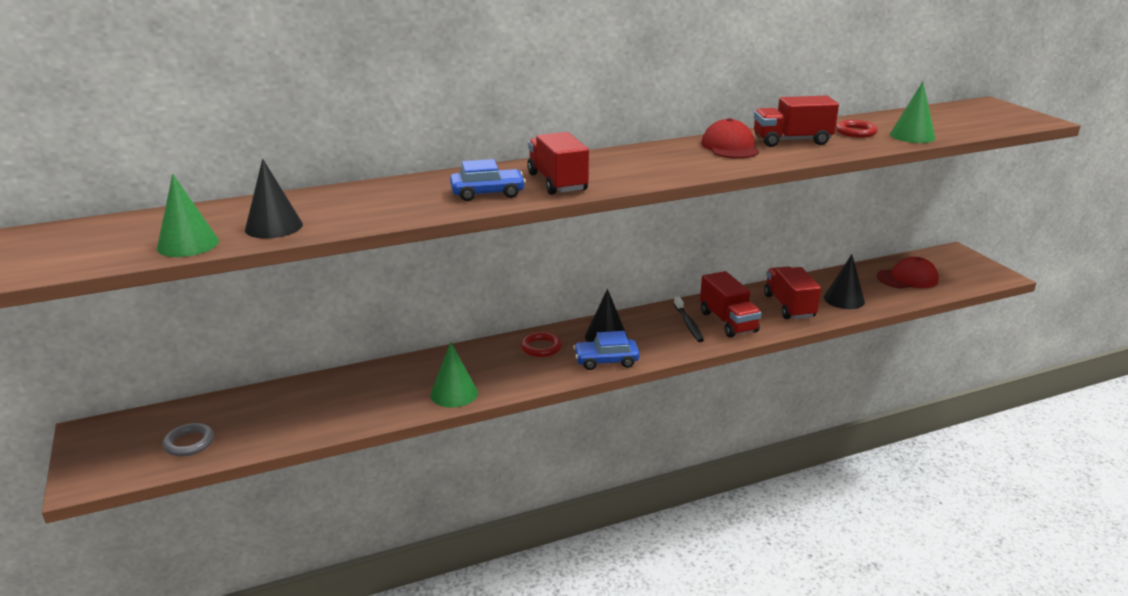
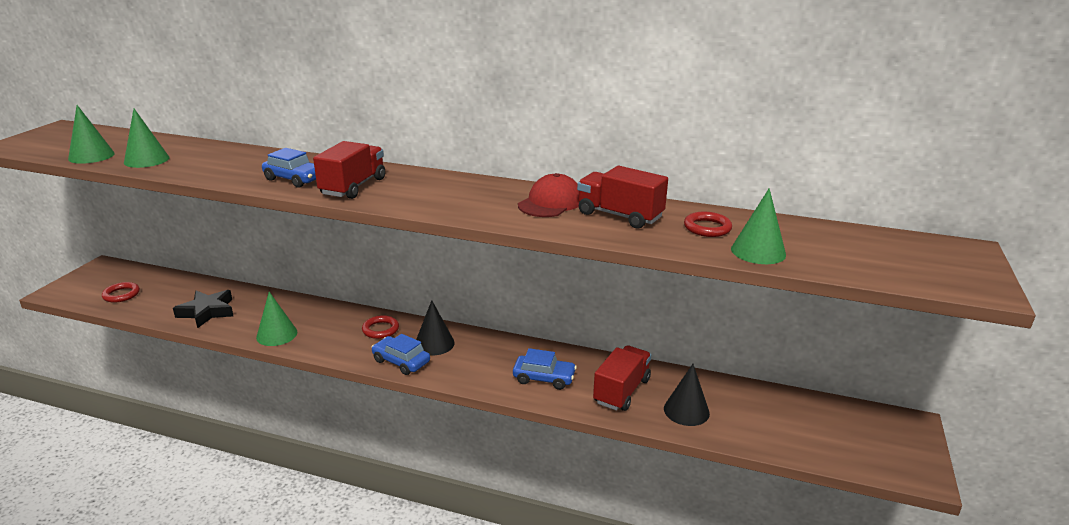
camera: 40 degrees right, 0 degrees up
grey ring [162,423,214,456] -> red ring [102,282,140,303]
black cone [245,159,303,238] -> green cone [124,109,169,168]
black toothbrush [674,297,704,342] -> none
red truck [700,271,761,338] -> blue car [513,348,577,390]
red cap [877,257,939,288] -> none
none -> black star [173,290,233,328]

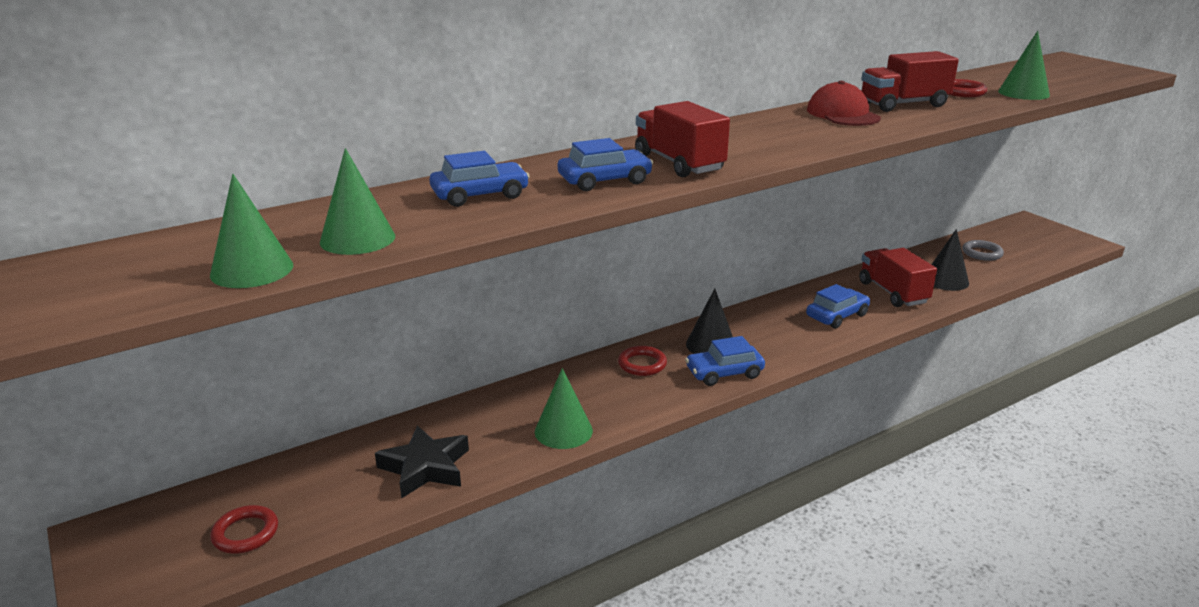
camera: 50 degrees left, 0 degrees up
none -> blue car [429,151,530,207]
none -> grey ring [962,240,1004,261]

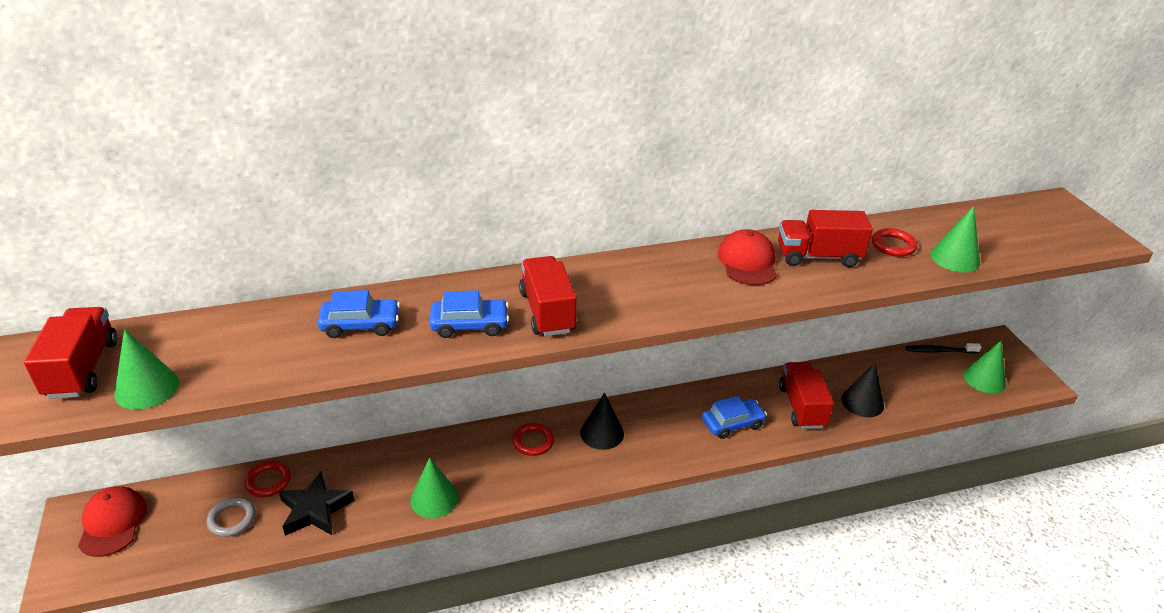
camera: 15 degrees right, 10 degrees up
red ring [210,505,278,554] -> red ring moved to [244,461,291,497]
green cone [320,148,395,255] -> green cone moved to [963,341,1006,394]
blue car [685,336,765,386] -> none
grey ring [962,240,1004,261] -> grey ring moved to [207,497,256,537]
none -> red truck [24,307,117,399]
none -> red cap [78,486,147,557]
none -> black toothbrush [905,343,981,354]

